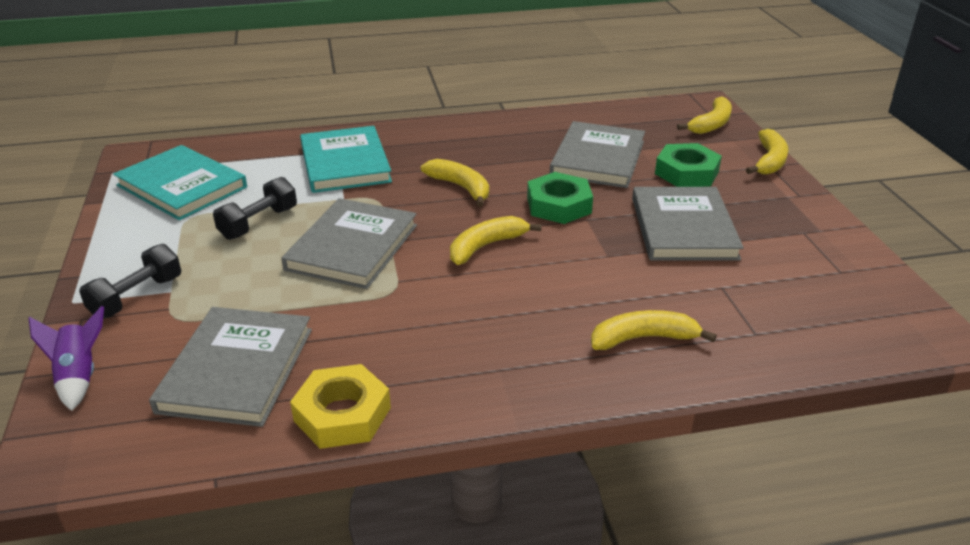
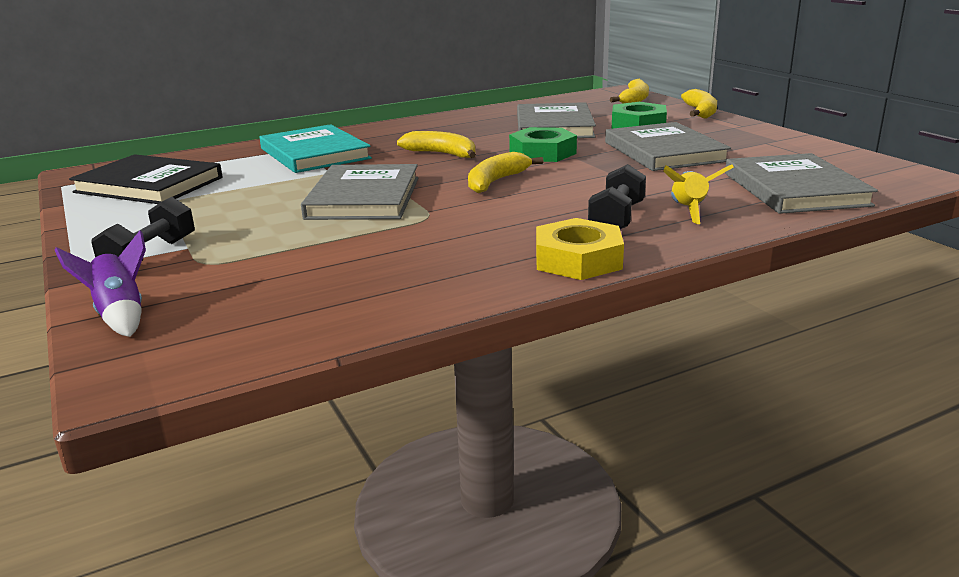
camera: 15 degrees left, 10 degrees down
turquoise book [113,145,247,220] -> black book [69,154,223,204]
grey book [149,307,312,427] -> grey book moved to [725,153,878,214]
black dumbbell [213,177,297,240] -> black dumbbell moved to [588,164,646,229]
yellow nut [290,364,391,449] -> yellow nut moved to [536,218,624,280]
yellow banana [591,310,717,350] -> yellow rocket [663,165,734,224]

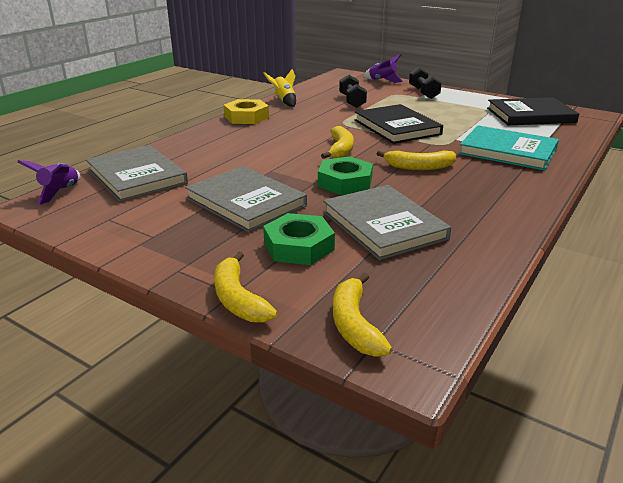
camera: 150 degrees right, 5 degrees up
grey book [301,164,418,220] -> black book [354,104,443,144]
black dumbbell [588,164,646,229] -> black dumbbell moved to [339,74,367,108]
yellow rocket [663,165,734,224] -> yellow rocket moved to [263,69,296,107]
none -> purple rocket [17,160,80,205]

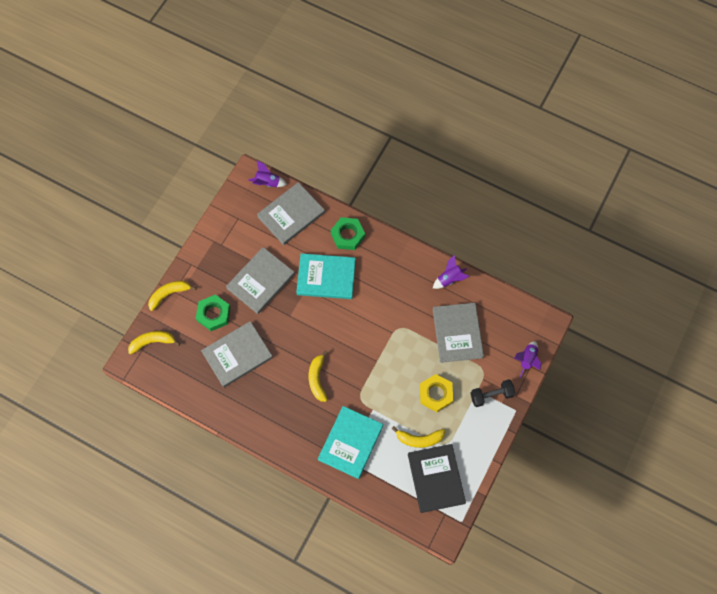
camera: 85 degrees right, 40 degrees up
yellow nut [224,99,269,124] -> yellow nut moved to [420,374,453,412]
yellow rocket [263,69,296,107] -> purple rocket [433,254,469,289]
green nut [318,156,373,195] -> green nut moved to [331,217,365,250]
yellow banana [321,126,354,159] -> yellow banana moved to [391,426,445,448]
black dumbbell [339,74,367,108] -> grey book [433,303,484,363]
black book [354,104,443,144] -> none
none -> turquoise book [296,253,356,299]

